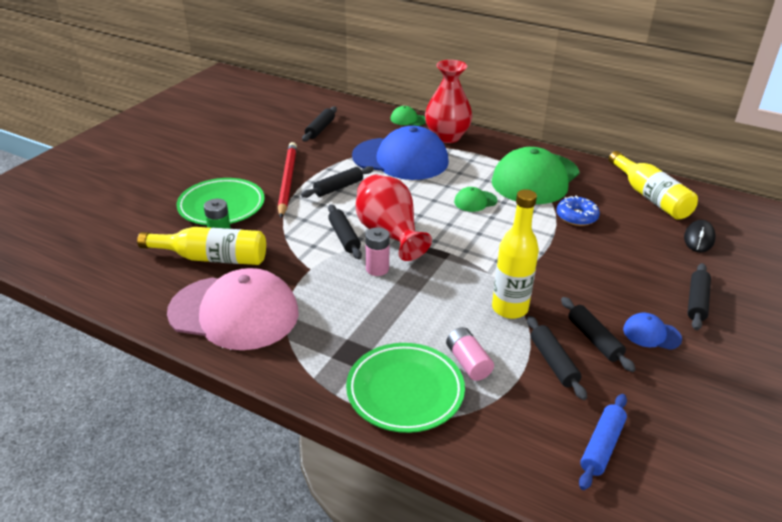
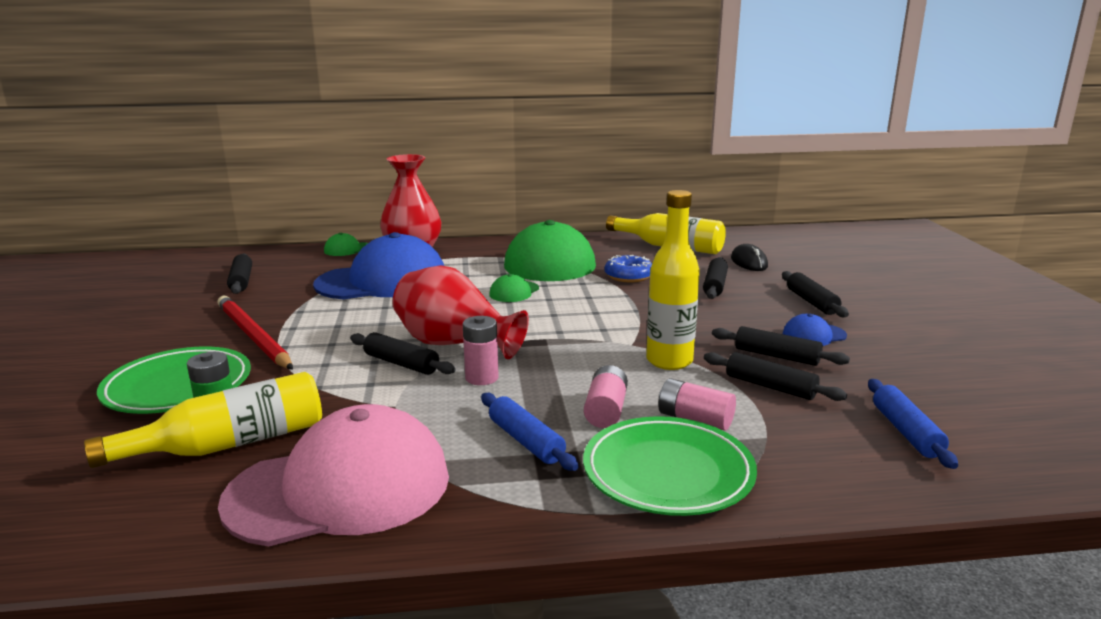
camera: 35 degrees left, 15 degrees down
black rolling pin [301,166,374,198] -> black rolling pin moved to [703,257,728,299]
none -> blue rolling pin [481,393,578,471]
none -> pink battery [584,365,628,428]

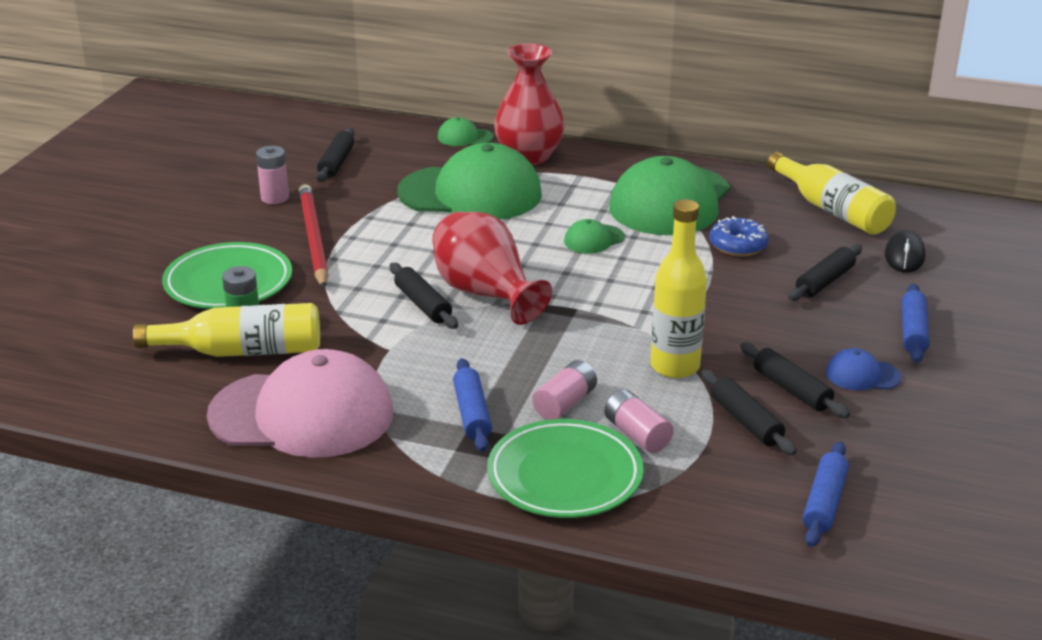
camera: 25 degrees right, 10 degrees up
blue cap [313,232,444,299] -> green cap [397,143,542,219]
pink battery [463,316,499,385] -> pink battery moved to [256,146,289,204]
black rolling pin [782,271,849,317] -> blue rolling pin [902,283,929,363]

